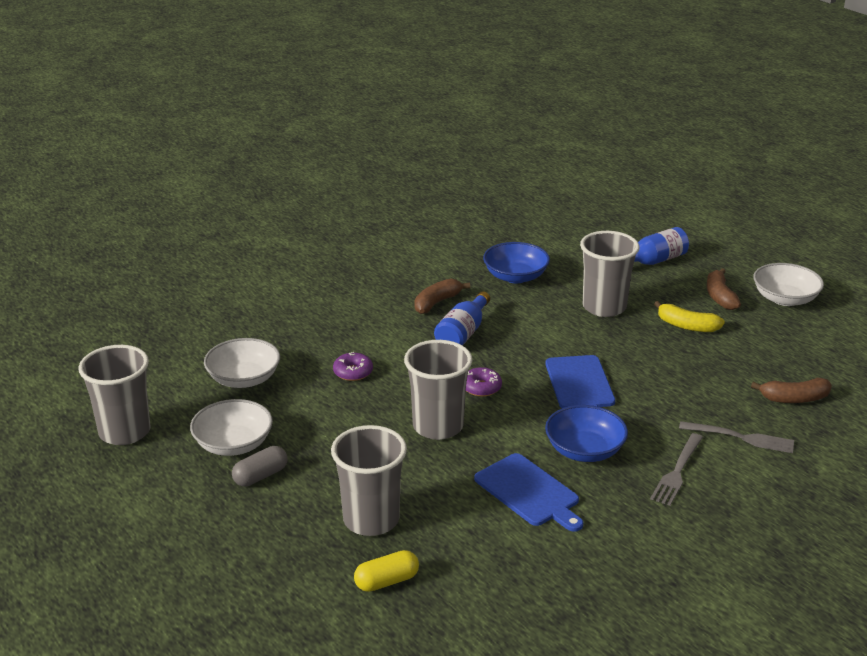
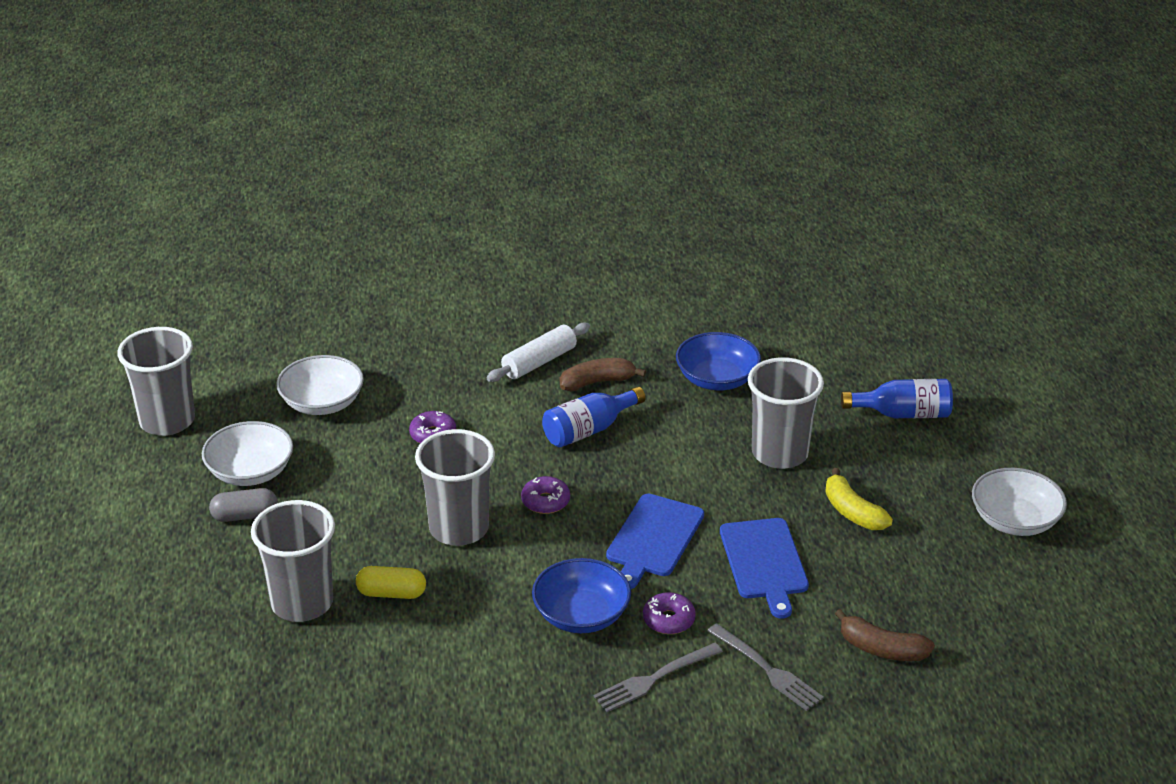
camera: 30 degrees right, 5 degrees up
yellow capsule [354,550,419,592] -> yellow capsule moved to [356,566,426,599]
blue cutting board [474,453,583,532] -> blue cutting board moved to [720,518,809,618]
brown banana [707,268,741,310] -> none
none -> white rolling pin [486,323,590,382]
none -> purple donut [643,592,696,634]

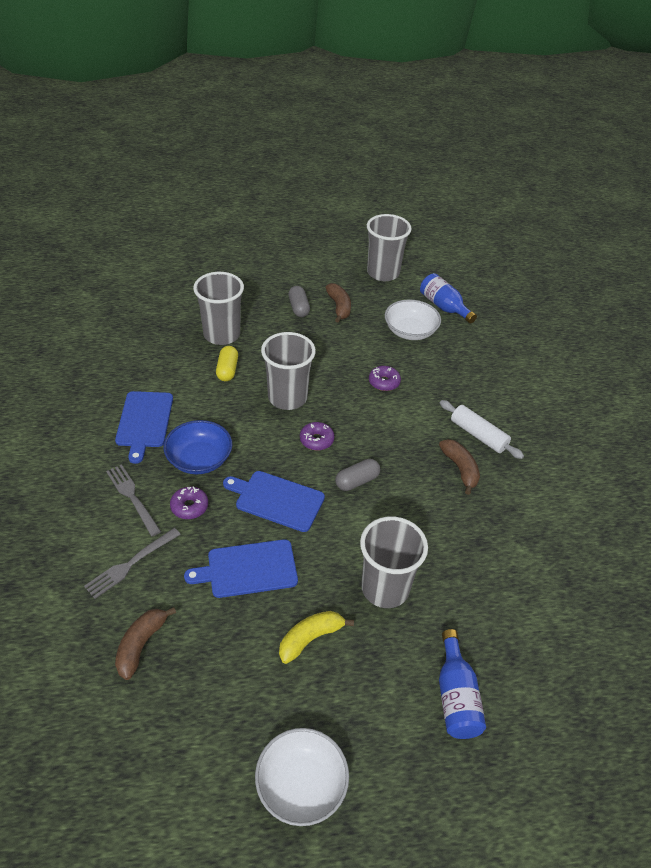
camera: 85 degrees right, 10 degrees up
white bowl [202,421,293,486] -> brown banana [325,283,351,323]
blue bottle [542,386,646,448] -> blue bottle moved to [420,273,477,323]
blue bowl [676,332,761,390] -> none
none -> blue cutting board [115,391,173,464]
none -> grey capsule [335,459,380,491]

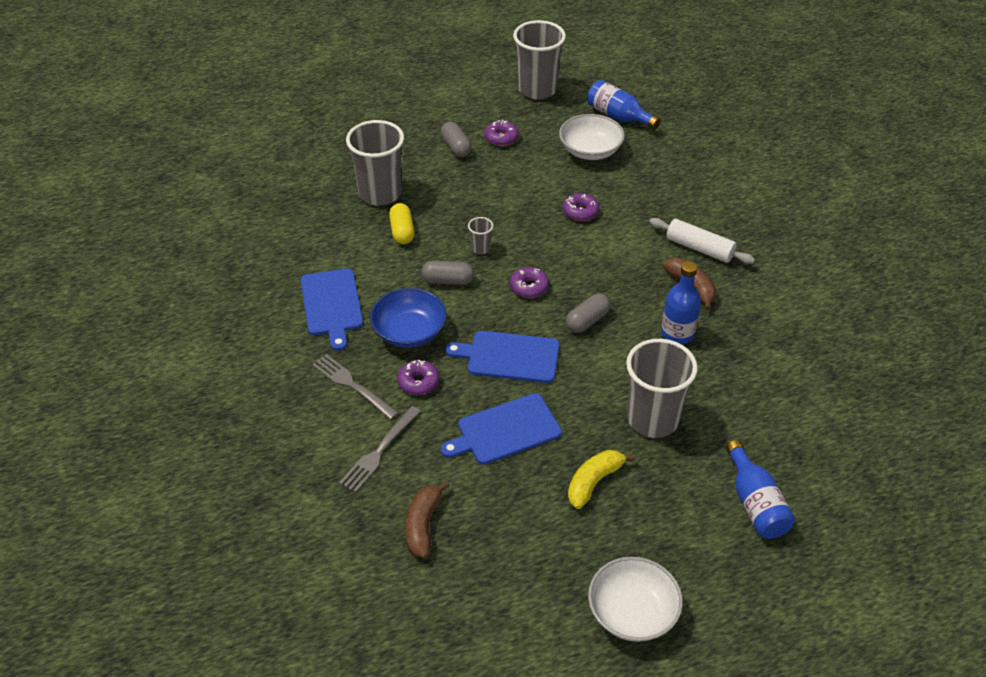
camera: 10 degrees left, 0 degrees up
grey cup [261,332,316,410] -> grey cup [468,217,493,254], size x0.43
brown banana [325,283,351,323] -> purple donut [484,120,519,146]
none -> grey capsule [421,261,474,285]
none -> blue bottle [661,261,701,344]

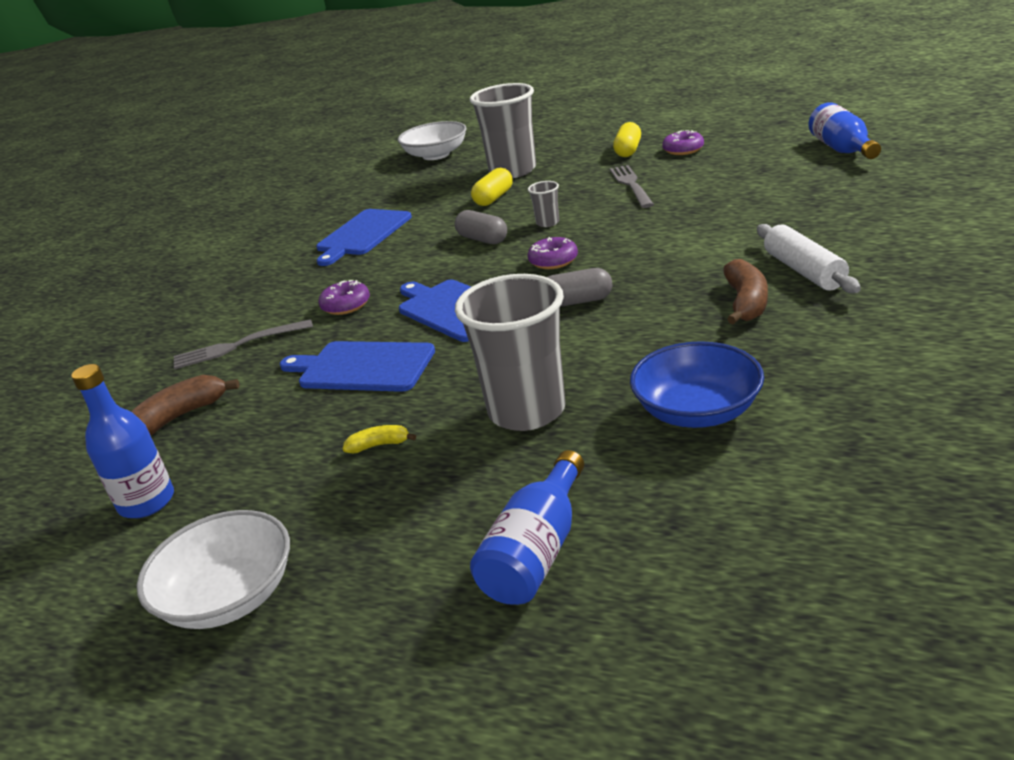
camera: 45 degrees right, 15 degrees down
grey fork [312,354,398,420] -> grey fork moved to [610,165,654,208]
blue bowl [370,288,447,348] -> blue bowl moved to [630,341,764,428]
grey capsule [441,122,472,157] -> yellow capsule [613,122,641,157]
grey cup [513,20,566,100] -> none
white bowl [559,114,625,160] -> white bowl moved to [398,121,467,160]
purple donut [563,193,599,221] -> none
yellow banana [568,450,635,509] -> yellow banana [343,425,416,453], size x0.56
blue bottle [661,261,701,344] -> blue bottle moved to [71,364,174,518]

